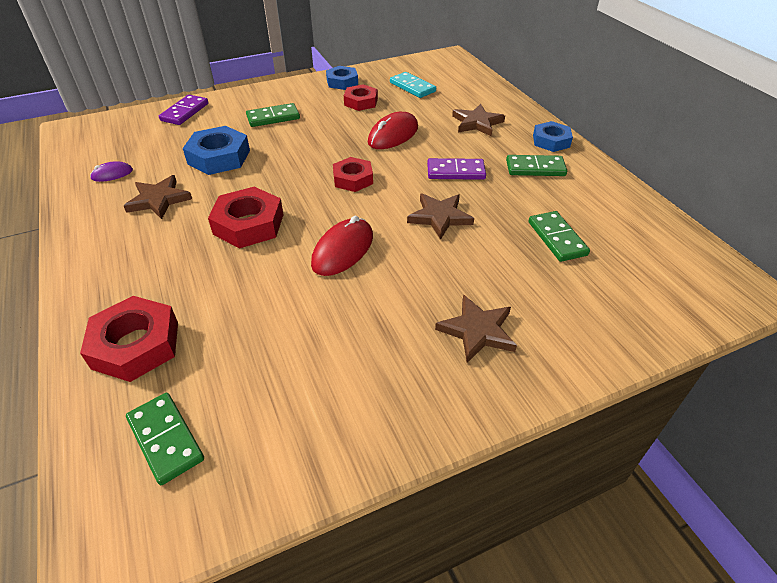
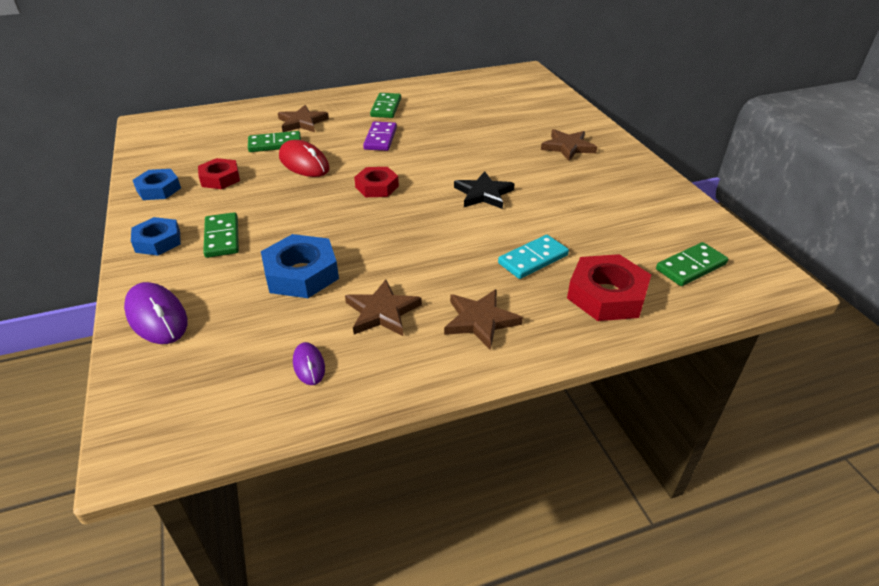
camera: 85 degrees left, 5 degrees down
purple domino [159,95,208,125] -> purple mouse [124,282,188,344]
red nut [208,187,284,248] -> none
red mouse [311,216,373,276] -> black star [454,171,515,209]
turquoise domino [390,72,436,98] -> turquoise domino moved to [498,235,569,279]
brown star [407,193,474,239] -> brown star moved to [444,289,523,350]
green domino [529,211,590,262] -> green domino moved to [248,131,301,152]
blue nut [533,121,573,152] -> blue nut moved to [131,217,181,256]

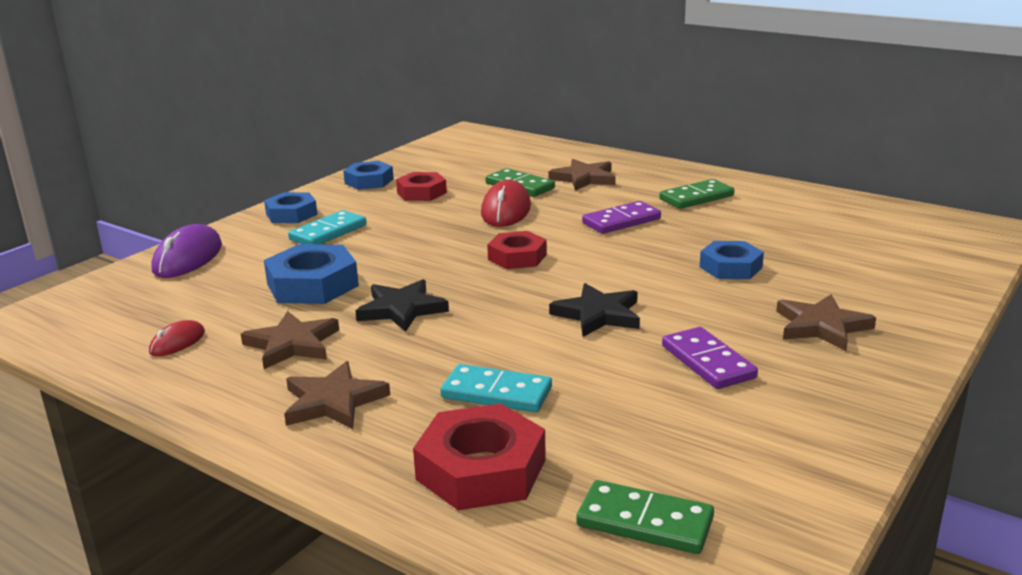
camera: 55 degrees right, 15 degrees down
green domino [203,212,239,258] -> turquoise domino [288,210,367,245]
purple mouse [293,342,325,385] -> red mouse [149,320,205,356]
none -> black star [356,279,449,332]
none -> purple domino [662,327,758,389]
none -> blue nut [700,241,764,279]

